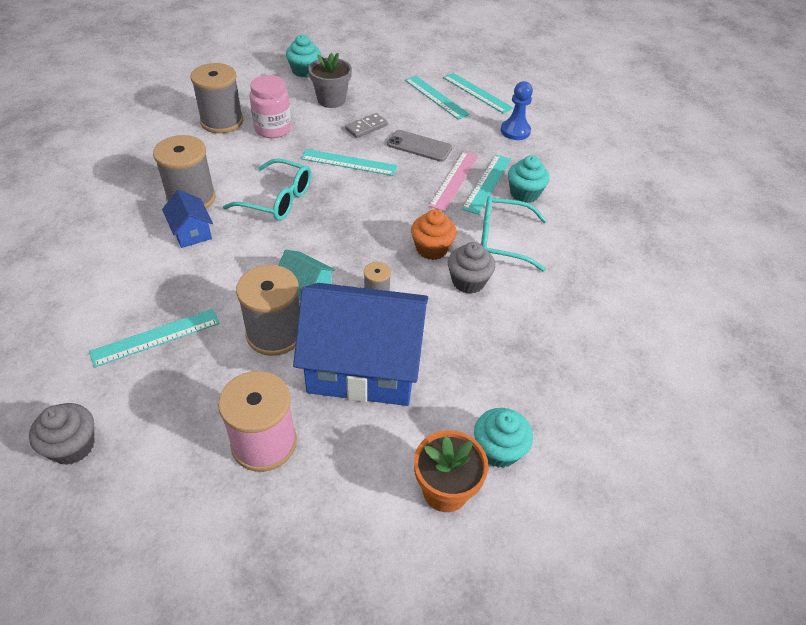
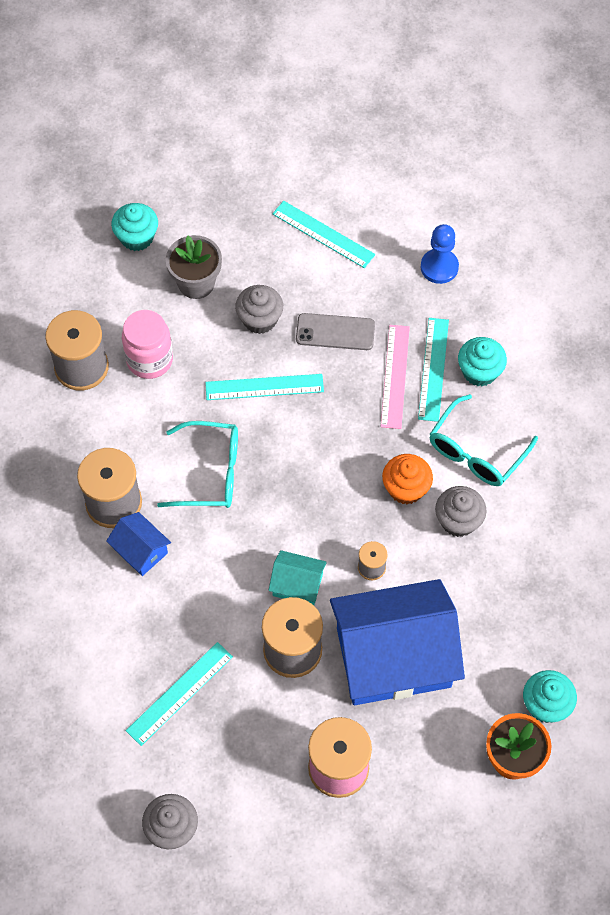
camera: 15 degrees left, 15 degrees up
grey domino [345,113,388,138] -> grey cupcake [235,285,283,334]
turquoise ruler [443,73,513,114] -> none
turquoise glasses [481,196,547,272] -> turquoise glasses turned 45 degrees counterclockwise [430,394,538,486]

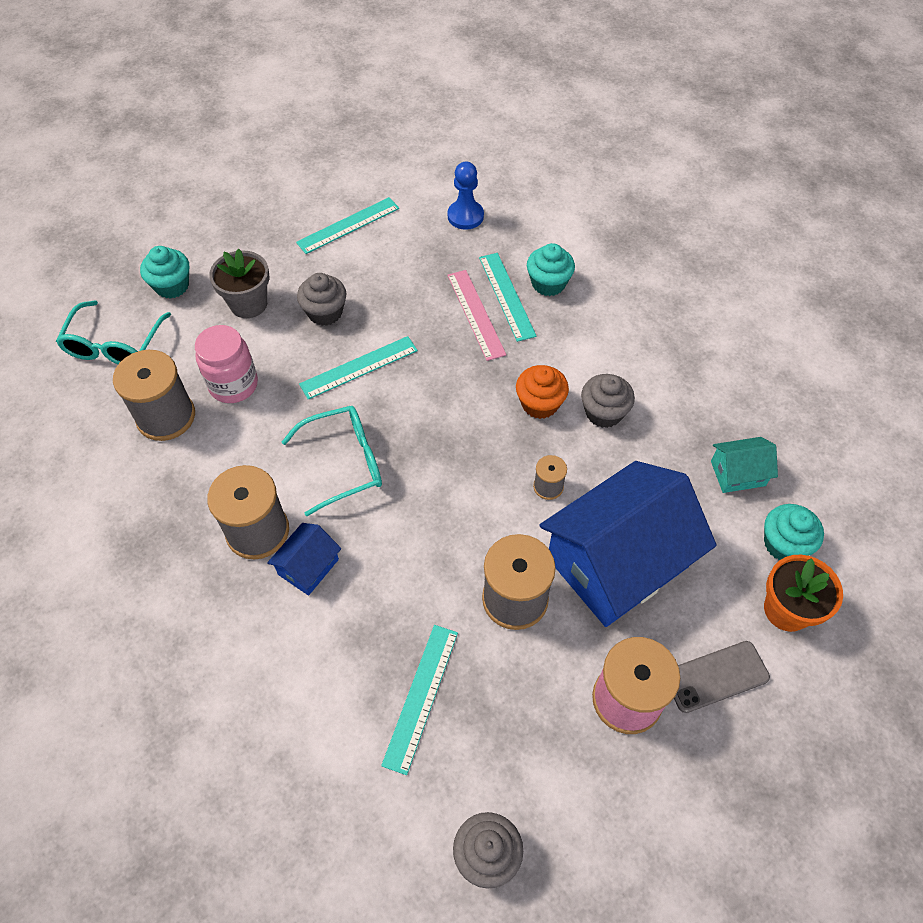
camera: 25 degrees left, 5 degrees down
blue house [106,512,171,576] -> blue house turned 75 degrees counterclockwise [267,523,341,596]
turquoise house [269,550,327,605] -> turquoise house moved to [711,437,778,493]
turquoise ruler [273,201,375,268] -> turquoise ruler turned 45 degrees counterclockwise [296,197,399,254]
grey phone [296,313,375,350] -> grey phone moved to [674,641,770,713]
turquoise glasses [430,394,538,486] -> turquoise glasses moved to [56,300,171,364]

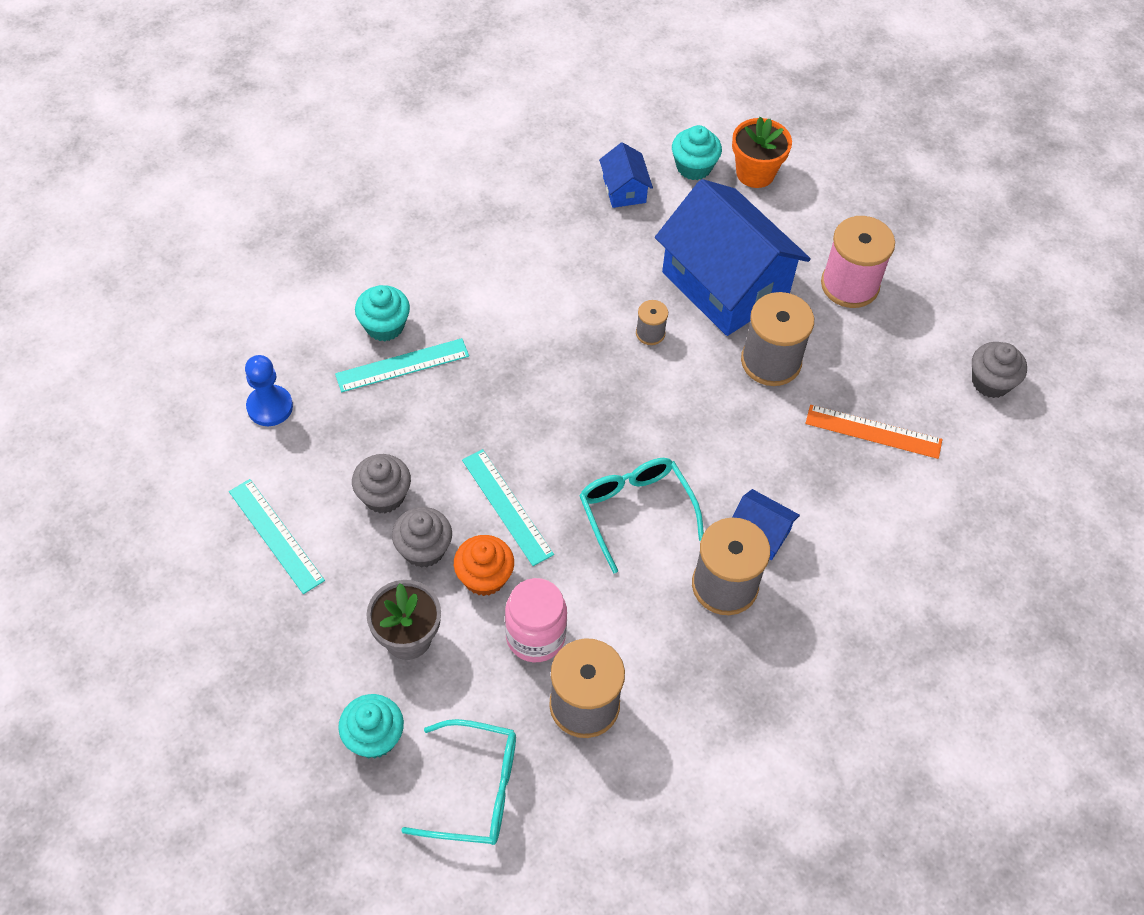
camera: 95 degrees left, 0 degrees up
turquoise ruler [381,625,458,775] -> orange ruler [805,405,942,459]
pink ruler [447,270,506,361] -> none
orange cupcake [516,365,569,419] -> orange cupcake moved to [454,535,514,596]
grey cupcake [581,374,635,428] -> grey cupcake moved to [352,454,411,513]
grey phone [674,641,770,713] -> none
turquoise house [711,437,778,493] -> blue house [599,142,653,208]

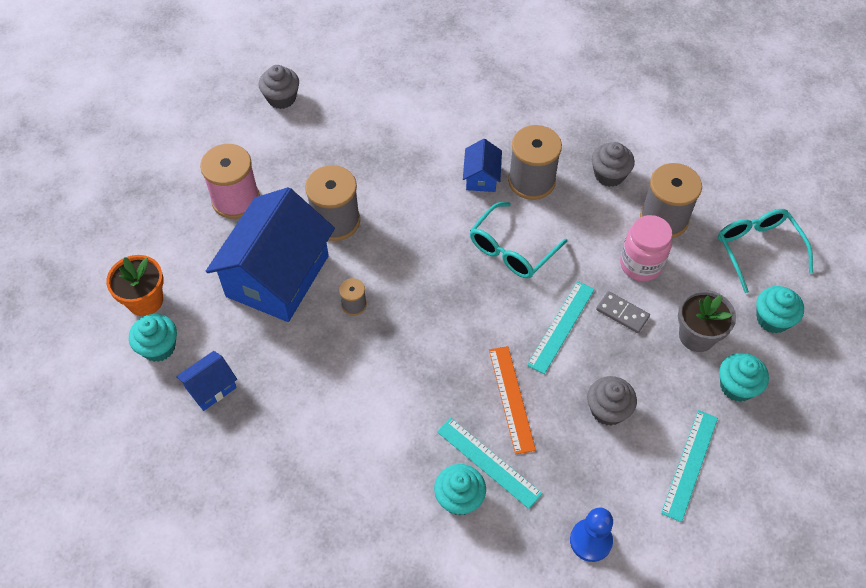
camera: 115 degrees left, 0 degrees up
grey cupcake [392,507,452,568] -> grey cupcake moved to [592,142,635,187]
orange cupcake [454,535,514,596] -> grey domino [596,291,650,333]
orange ruler [805,405,942,459] -> orange ruler moved to [489,346,536,454]
none -> turquoise cupcake [719,353,769,402]

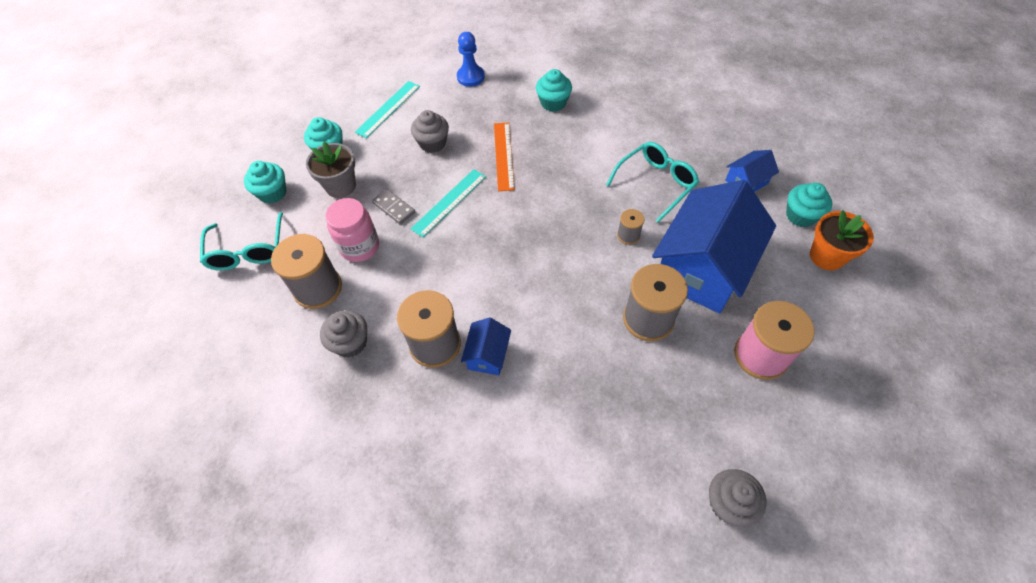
camera: 170 degrees left, 0 degrees up
turquoise ruler [437,418,543,509] -> none
turquoise glasses [470,202,567,278] -> turquoise glasses moved to [606,142,699,223]

